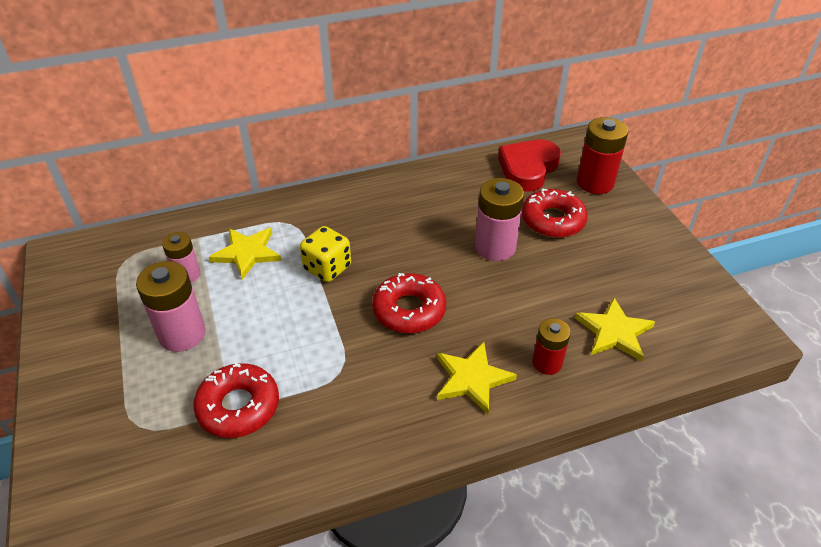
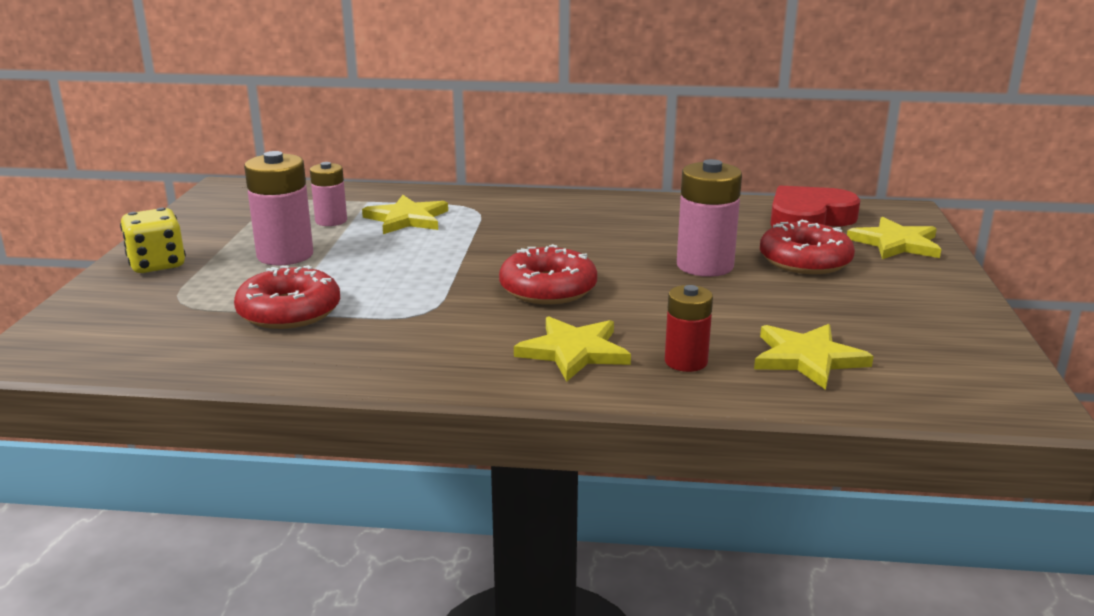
camera: 25 degrees right, 20 degrees down
yellow dice [300,226,351,282] -> yellow dice moved to [120,208,186,273]
red battery [577,117,628,194] -> yellow star [847,217,941,259]

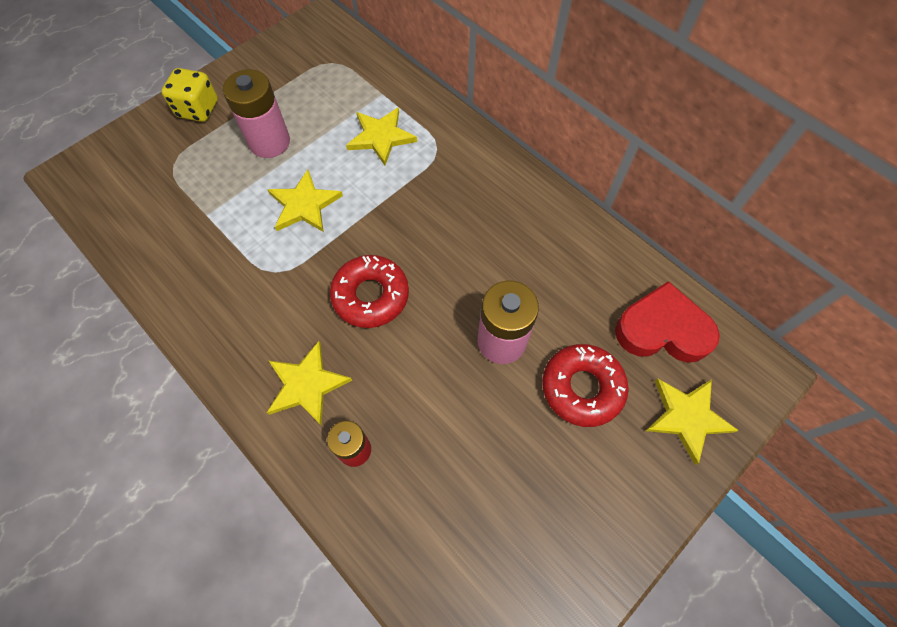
camera: 40 degrees right, 40 degrees up
red donut [234,265,340,329] -> none
pink battery [310,162,347,226] -> none
yellow star [754,324,874,390] -> yellow star moved to [268,170,343,232]

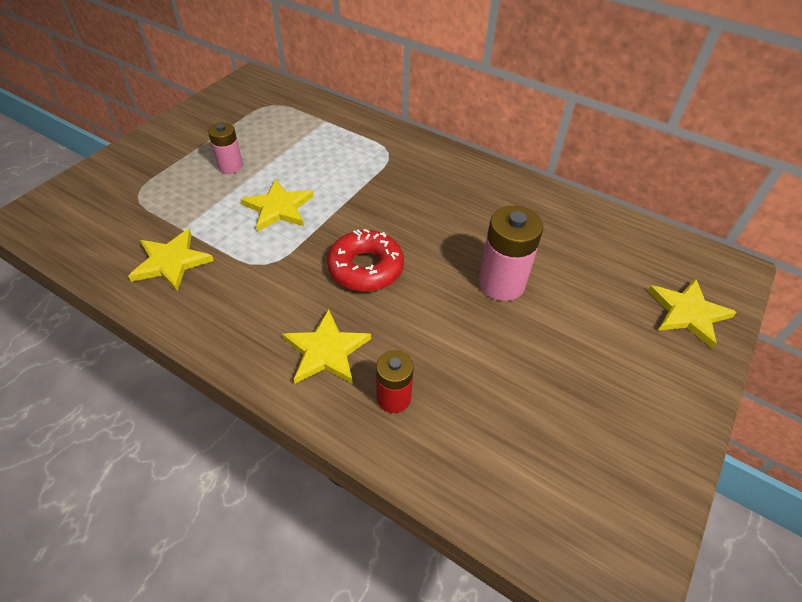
camera: 15 degrees left, 15 degrees down
yellow dice [161,68,218,122] -> none
pink battery [223,69,290,158] -> pink battery [208,122,243,174], size x0.62
yellow star [346,107,417,165] -> yellow star moved to [128,229,214,291]
red donut [542,344,629,427] -> none
red heart [615,281,720,363] -> none

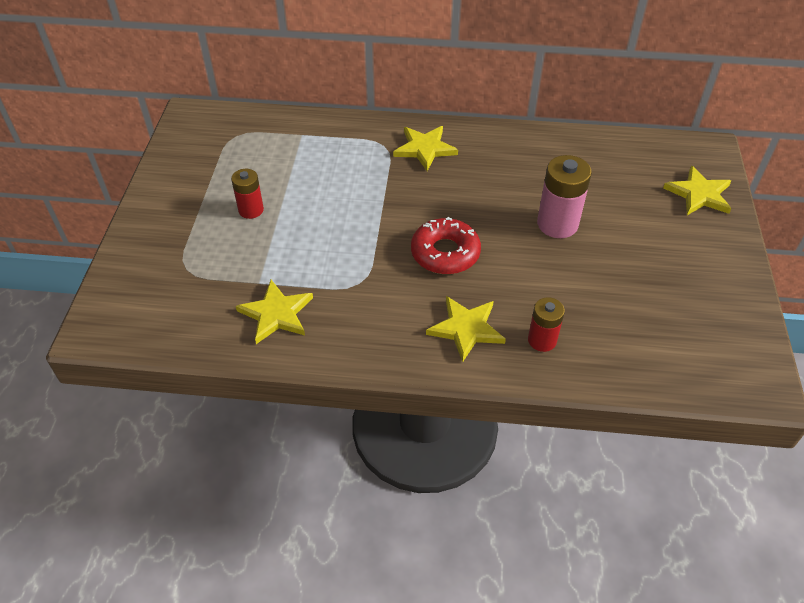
camera: 25 degrees left, 0 degrees up
pink battery [208,122,243,174] -> red battery [231,169,264,219]
yellow star [241,179,314,232] -> yellow star moved to [393,126,458,171]

